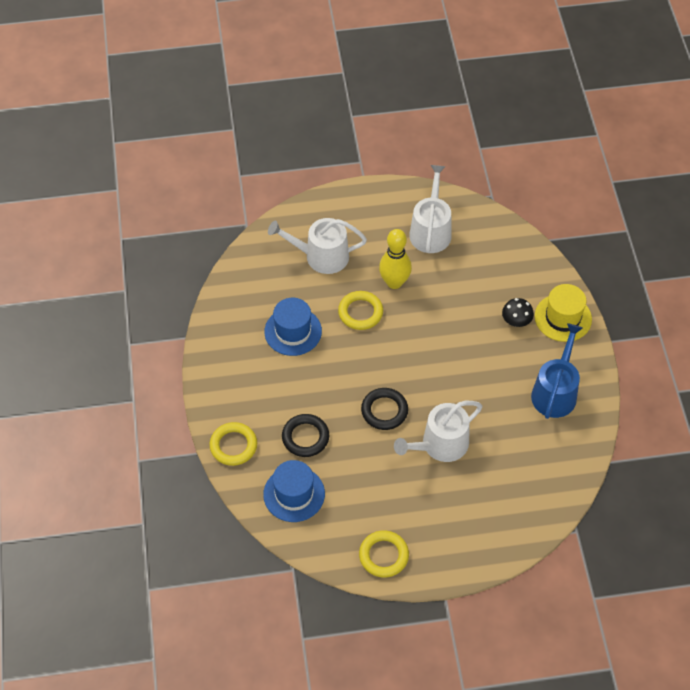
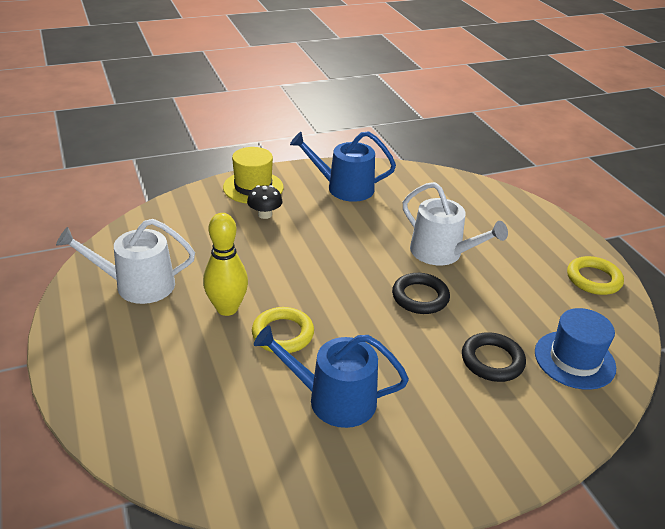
camera: 105 degrees left, 20 degrees down
yellow ring [209,422,257,466] -> none
blue hat [264,298,322,356] -> blue watering can [254,325,409,428]
white watering can [268,218,367,274] -> none

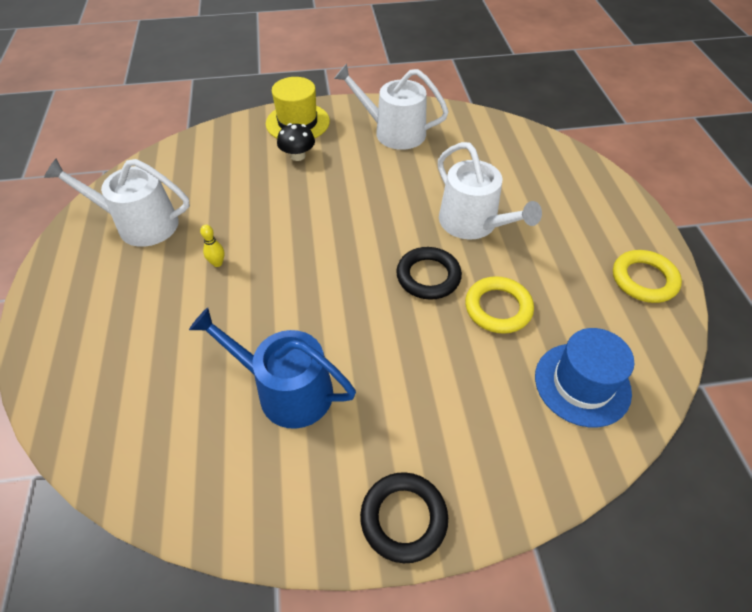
camera: 15 degrees right, 15 degrees up
yellow bowling pin [203,213,248,316] -> yellow bowling pin [200,225,225,267], size x0.43
yellow ring [252,307,314,353] -> yellow ring moved to [465,276,534,334]
blue watering can [290,131,396,202] -> white watering can [334,64,449,150]
black ring [462,332,526,382] -> black ring moved to [360,472,448,563]

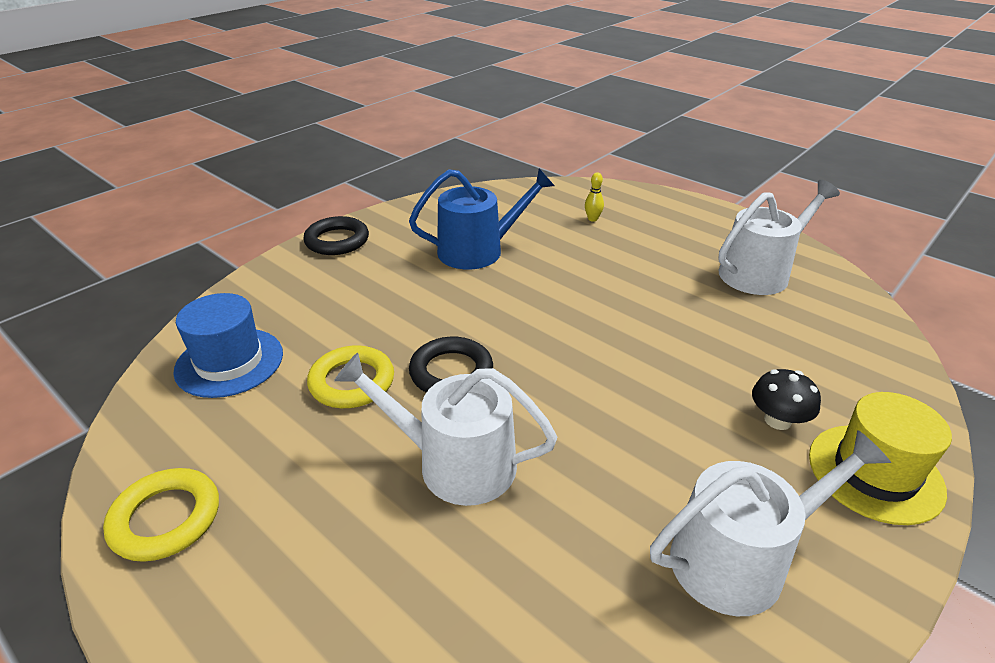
camera: 140 degrees right, 15 degrees down
yellow bowling pin [200,225,225,267] -> yellow bowling pin moved to [585,173,604,222]

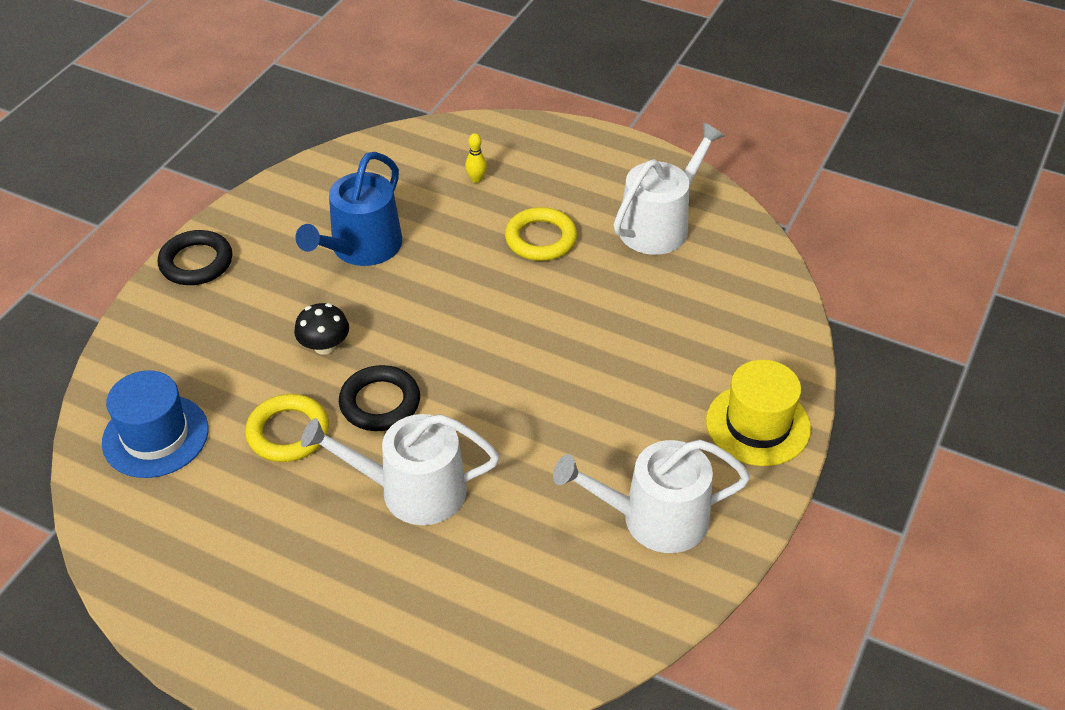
camera: 15 degrees left, 10 degrees up
yellow ring [103,468,219,562] -> yellow ring moved to [505,207,577,261]
blue watering can [409,168,555,270] -> blue watering can turned 150 degrees clockwise [296,152,402,266]
white watering can [650,430,891,616] -> white watering can turned 150 degrees counterclockwise [553,439,750,553]
black mushroom [752,369,821,430] -> black mushroom moved to [294,303,349,355]

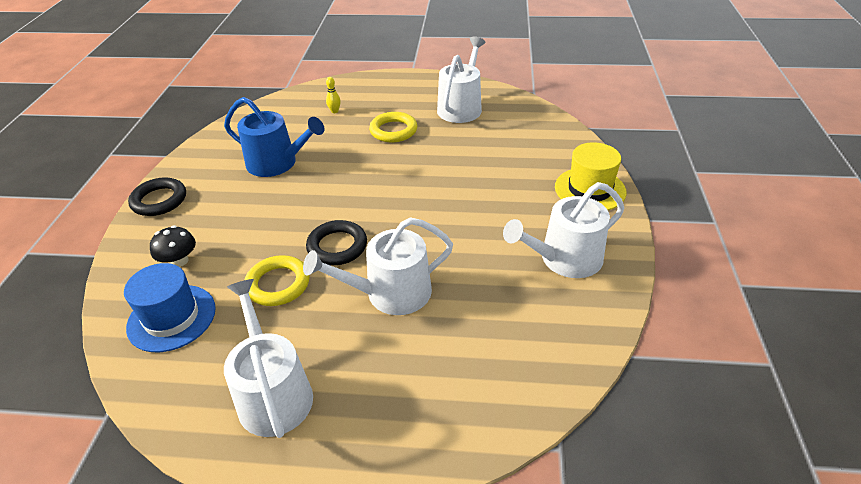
camera: 20 degrees left, 5 degrees down
black mushroom [294,303,349,355] -> black mushroom moved to [150,225,196,267]
blue watering can [296,152,402,266] -> blue watering can turned 75 degrees counterclockwise [224,97,325,177]
none -> white watering can [224,279,313,438]

